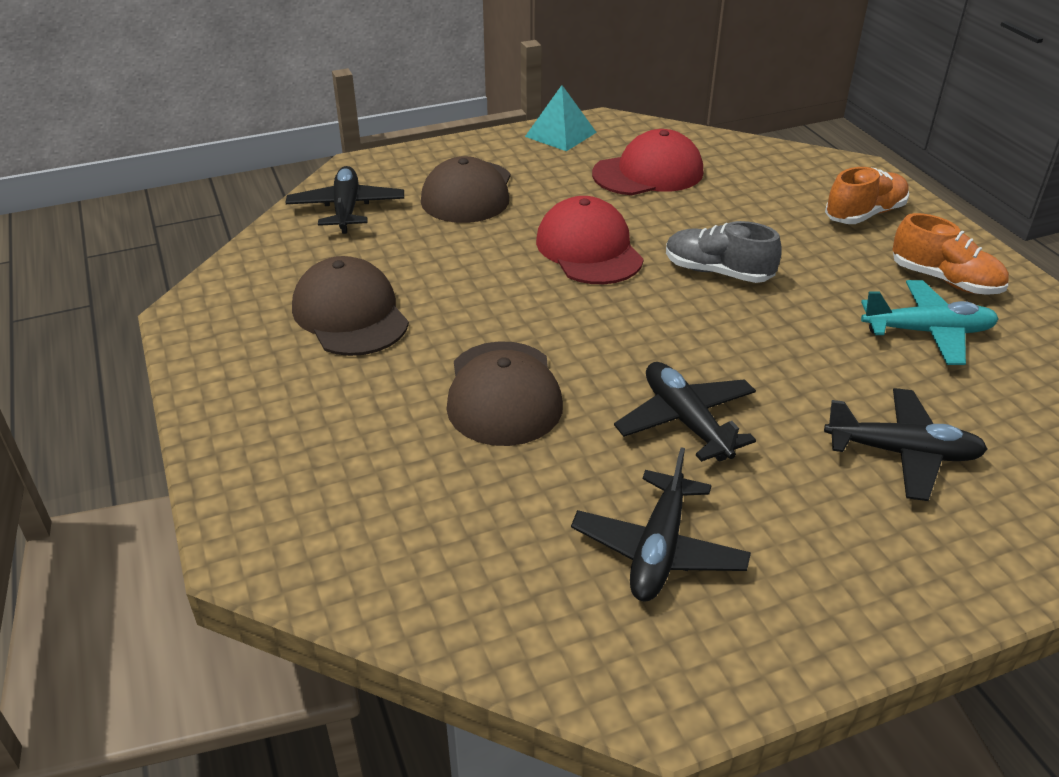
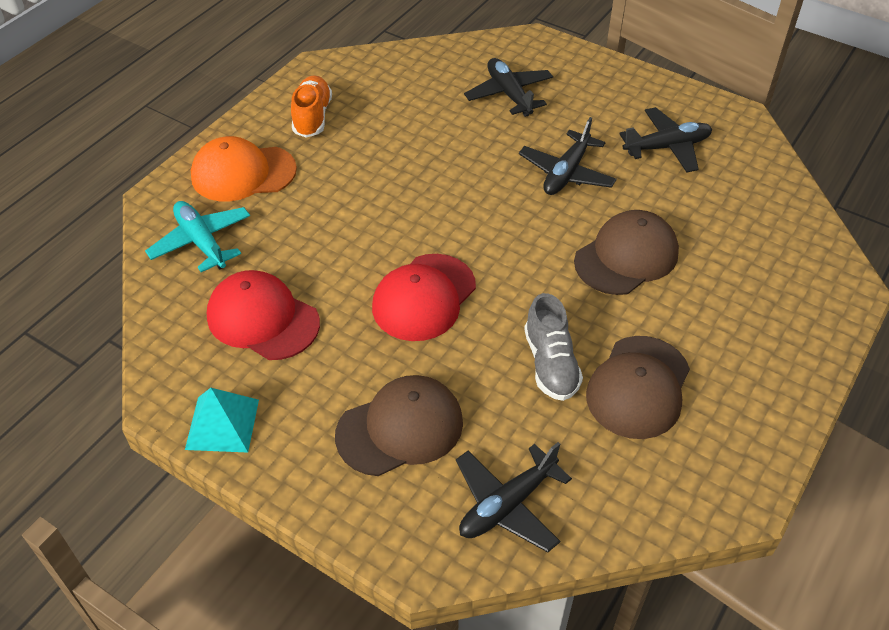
camera: 125 degrees left, 10 degrees up
grey shoe [666,221,781,283] -> grey shoe moved to [524,293,583,401]
orange shoe [825,167,909,224] -> orange cap [191,136,297,201]
turquoise plane [861,280,999,365] -> turquoise plane moved to [145,201,250,272]

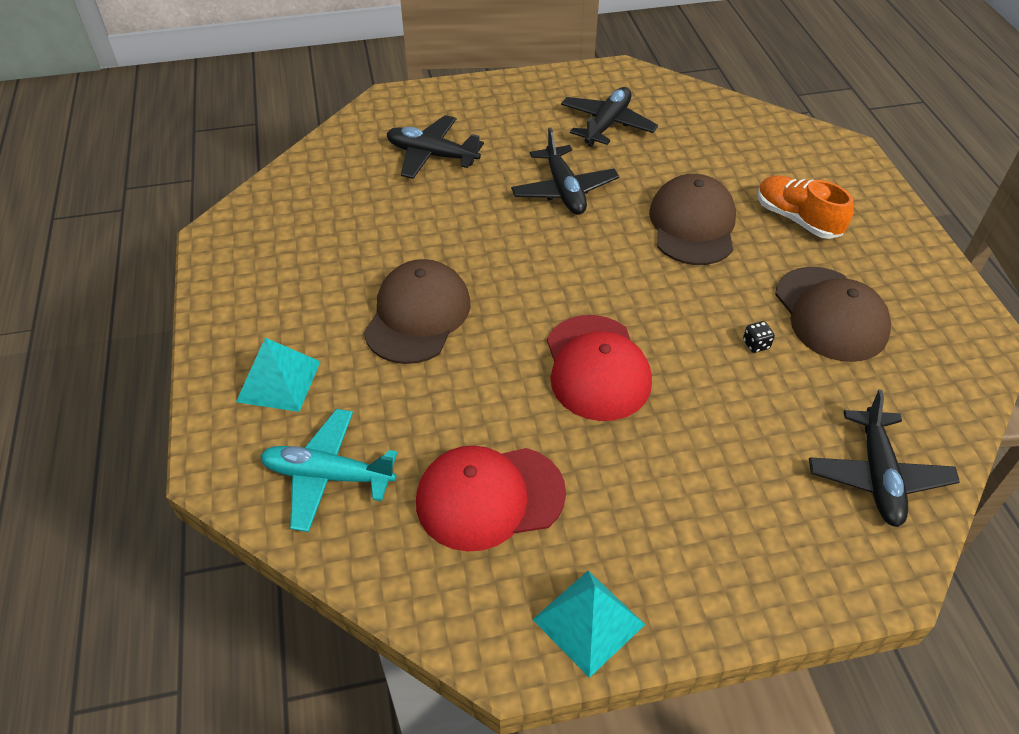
camera: 45 degrees left, 0 degrees up
orange cap [191,136,297,201] -> turquoise pyramid [236,338,321,412]
orange shoe [291,75,332,138] -> orange shoe moved to [758,175,854,239]
brown cap [335,375,463,476] -> brown cap moved to [364,259,471,364]
grey shoe [524,293,583,401] -> black dice [743,321,775,353]

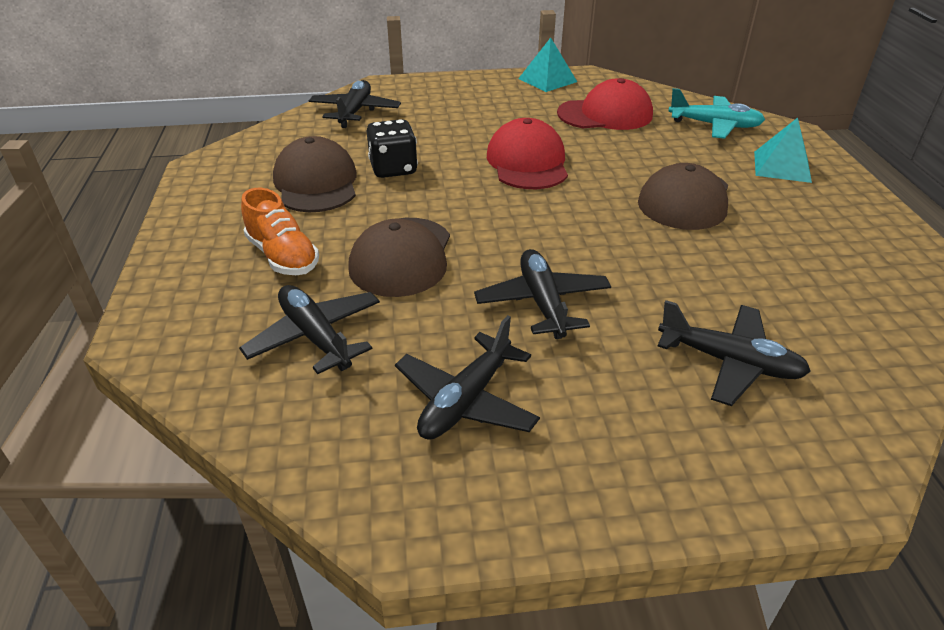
camera: 175 degrees left, 10 degrees down
black dice [743,321,775,353] -> black dice [367,119,418,178], size x2.34
none -> black plane [239,285,380,374]

